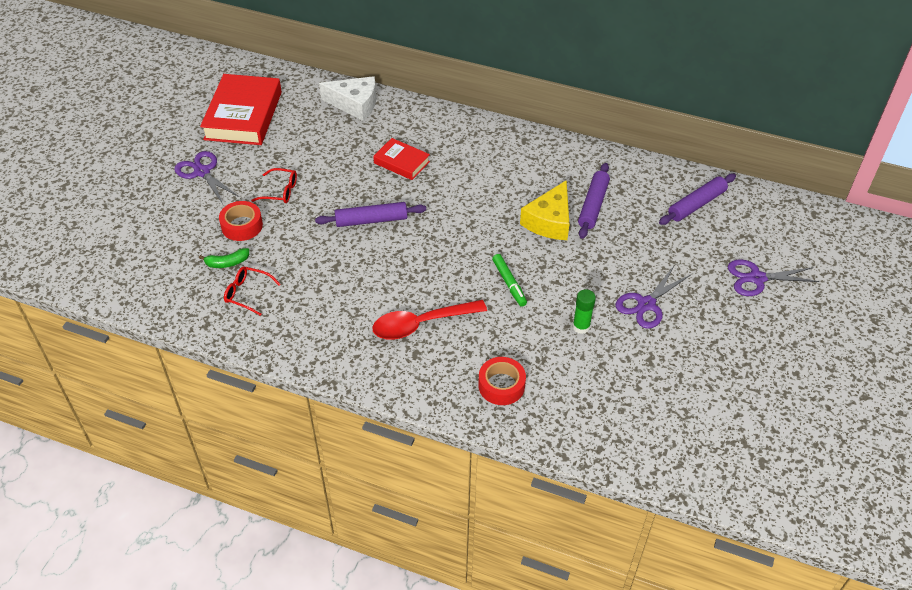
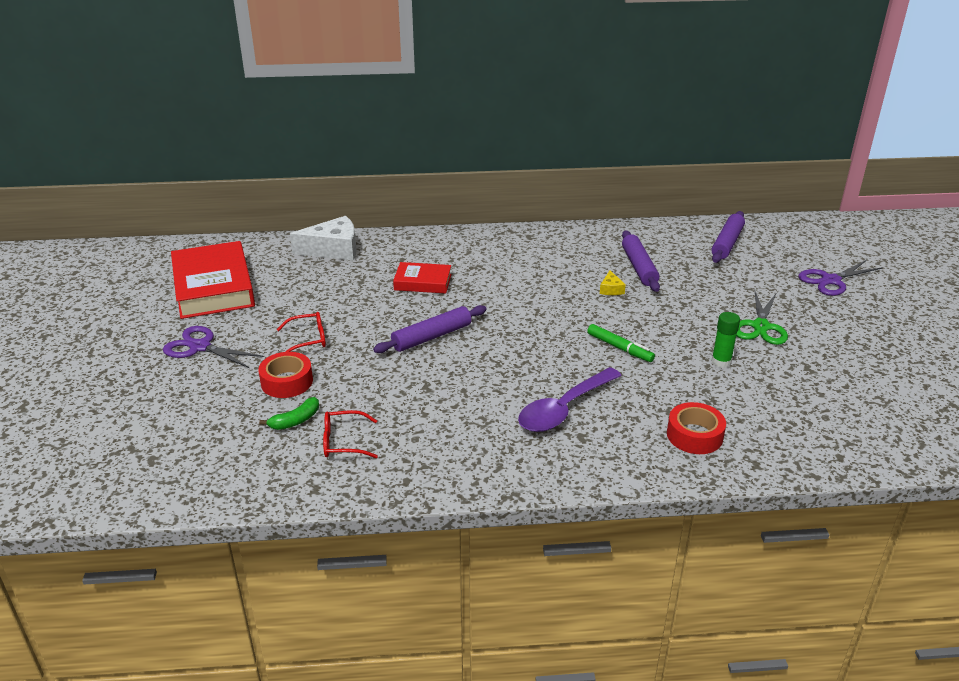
camera: 25 degrees left, 15 degrees down
red spoon [372,300,487,340] -> purple spoon [518,367,622,432]
yellow cheese [520,180,569,240] -> yellow cheese [600,270,626,295], size x0.45
purple scissors [616,266,690,329] -> green scissors [736,292,788,345]

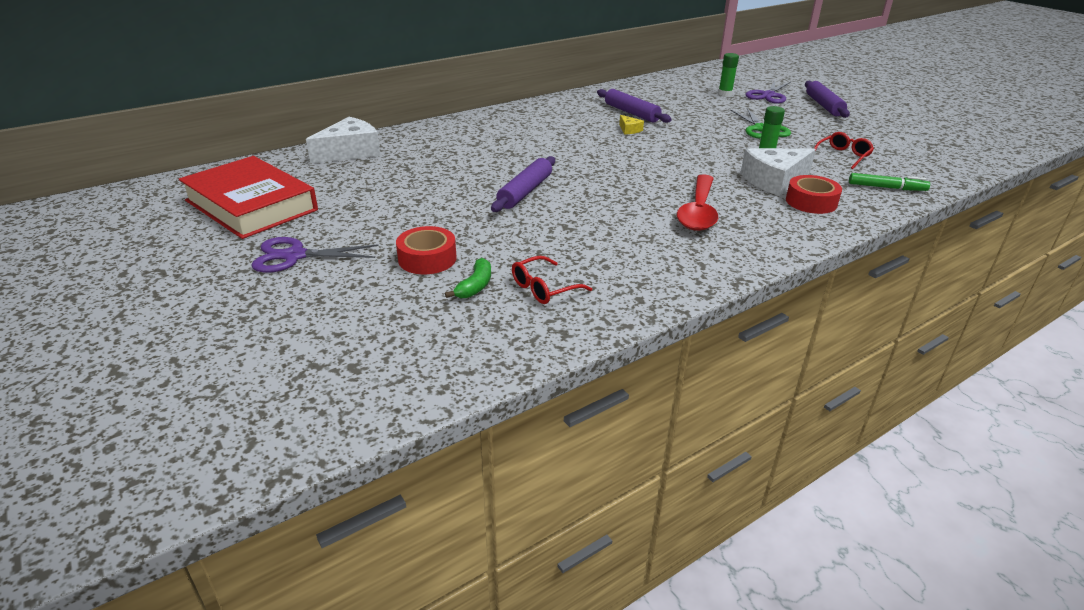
camera: 30 degrees left, 0 degrees up
red glasses [277,312,326,352] -> red glasses moved to [814,132,874,169]
red book [393,262,451,294] -> none
purple spoon [518,367,622,432] -> red spoon [677,174,718,231]
green marker [587,324,655,362] -> green marker moved to [849,173,930,191]
purple rolling pin [711,211,745,263] -> purple rolling pin moved to [805,81,850,118]
none -> green glue stick [718,53,739,96]
none -> white cheese [741,148,816,196]

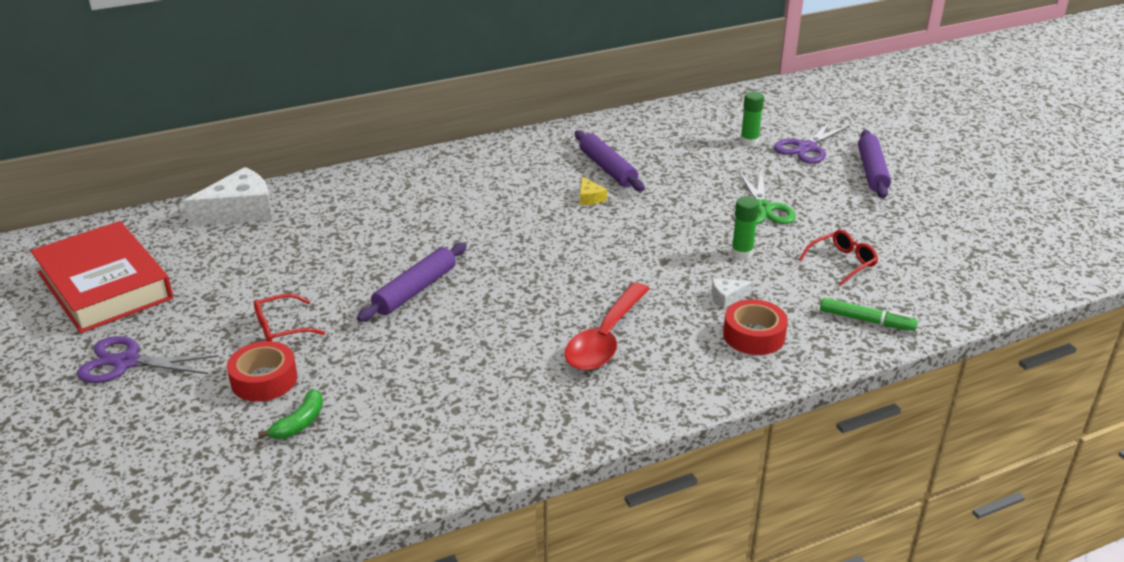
camera: 10 degrees right, 0 degrees up
red glasses [512,256,592,304] -> red glasses moved to [254,293,326,341]
white cheese [741,148,816,196] -> white cheese [711,278,753,309], size x0.45

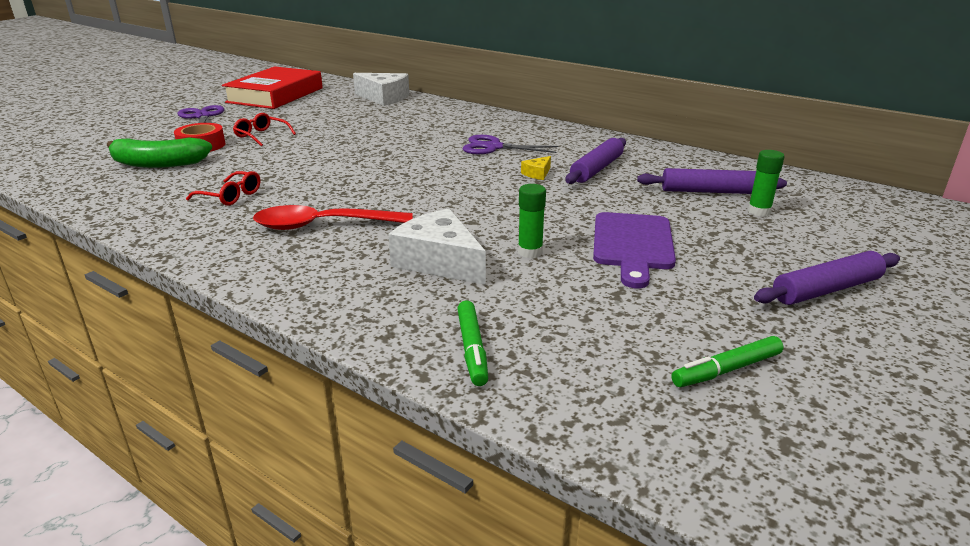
camera: 60 degrees right, 5 degrees down
green banana [258,389,323,439] -> green banana [106,137,212,168], size x1.90
purple rolling pin [357,242,467,322] -> purple rolling pin moved to [637,168,787,194]
white cheese [711,278,753,309] -> white cheese [388,208,486,285], size x2.23
red tape [723,299,788,355] -> none
green scissors [739,170,796,224] -> purple cutting board [593,212,676,288]
purple scissors [774,120,850,164] -> purple scissors moved to [462,135,559,154]
red glasses [799,230,878,286] -> red glasses moved to [186,171,260,206]
none -> green marker [672,336,784,387]

